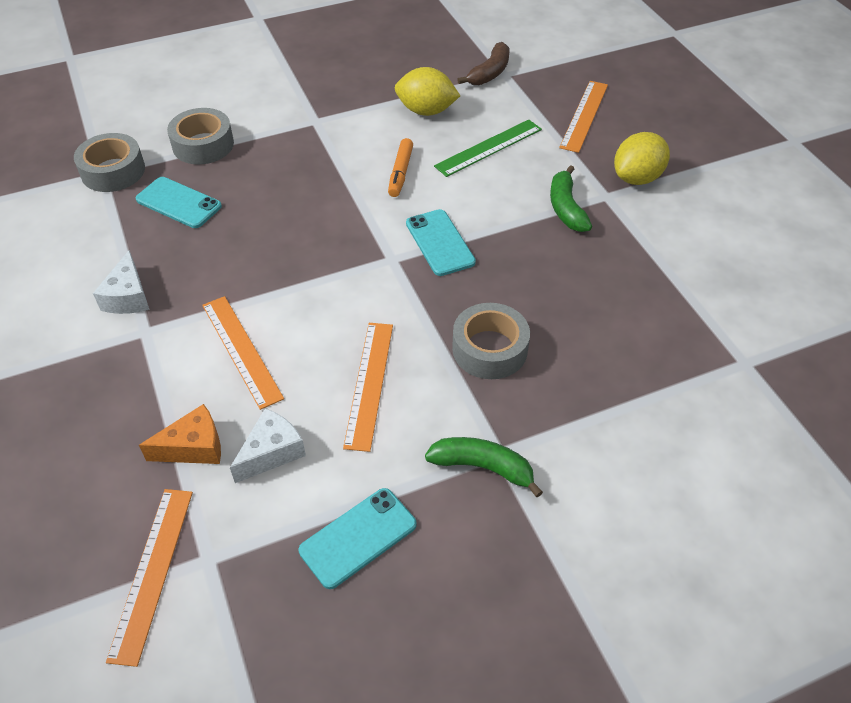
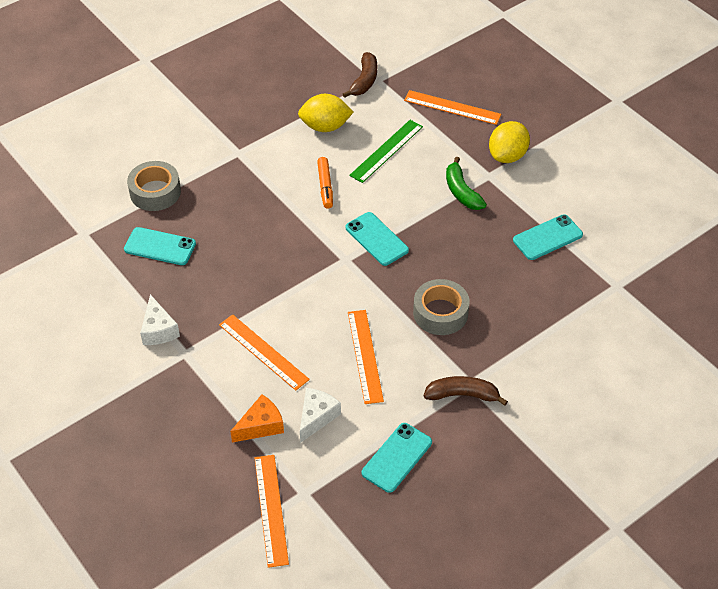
camera: 15 degrees left, 0 degrees up
grey tape [74,133,145,192] -> none
green banana [425,437,543,497] -> brown banana [424,376,508,406]
orange ruler [559,81,608,153] -> orange ruler turned 75 degrees counterclockwise [404,90,501,125]
none -> turquoise phone [513,214,583,260]

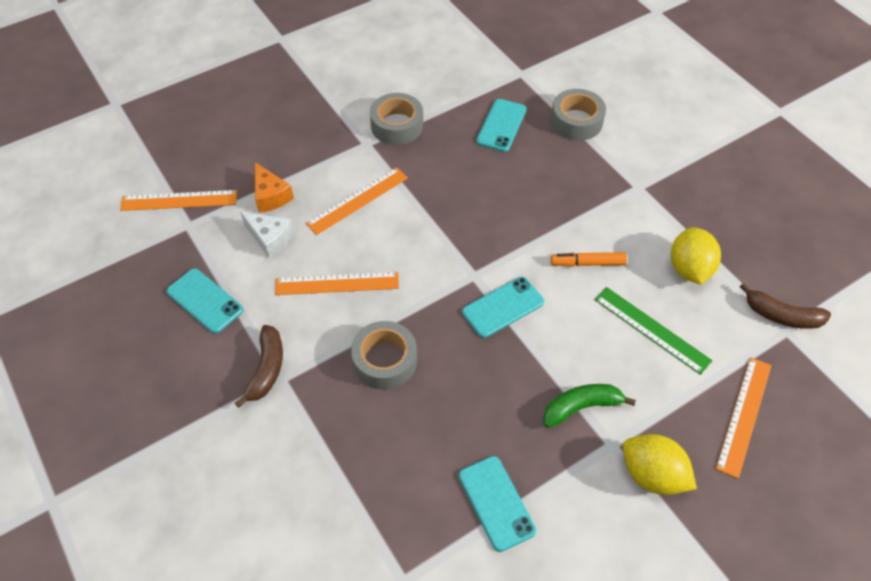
camera: 95 degrees right, 5 degrees up
white cheese [140,294,180,345] -> grey tape [370,93,423,145]

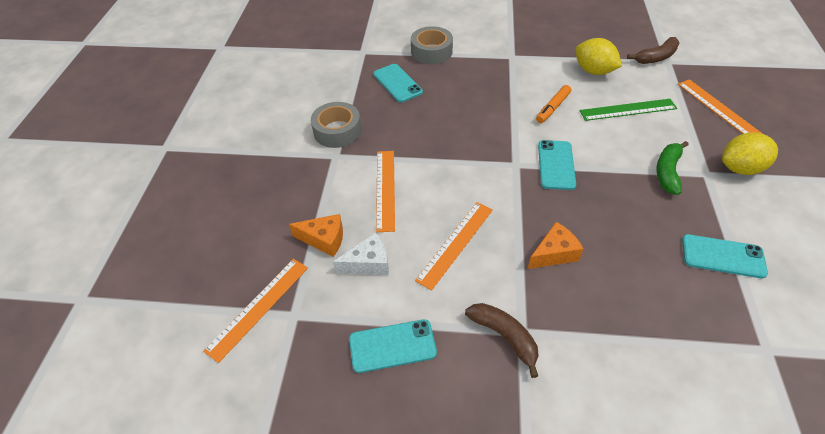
camera: 50 degrees left, 5 degrees down
grey tape [351,321,417,390] -> orange cheese [528,222,583,269]

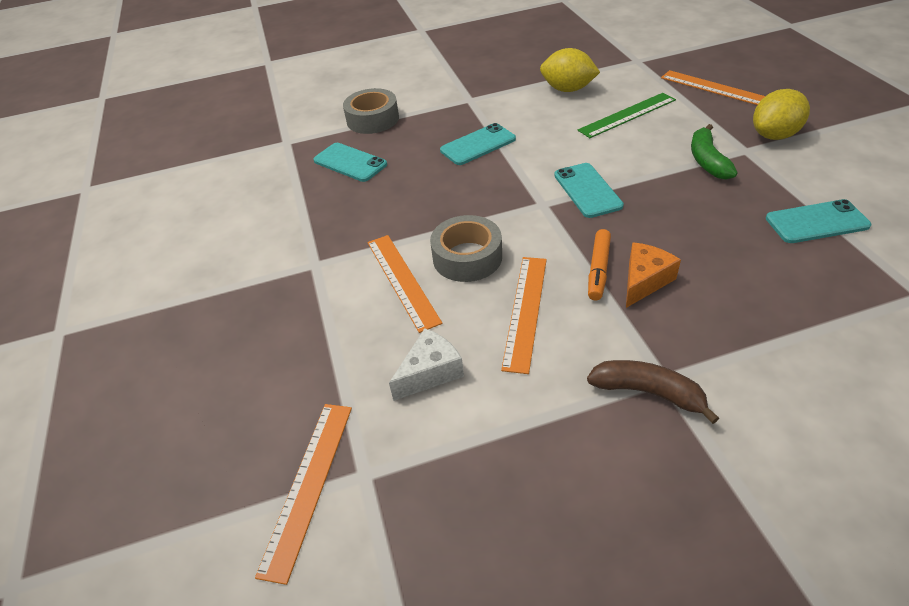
camera: 20 degrees left, 5 degrees down
orange cheese [289,214,343,257] -> none
grey tape [311,102,361,148] -> grey tape moved to [430,215,502,282]
turquoise phone [349,319,437,373] -> turquoise phone moved to [440,123,516,165]
orange marker [536,85,571,123] -> orange marker moved to [588,229,611,300]
brown banana [627,37,679,64] -> none

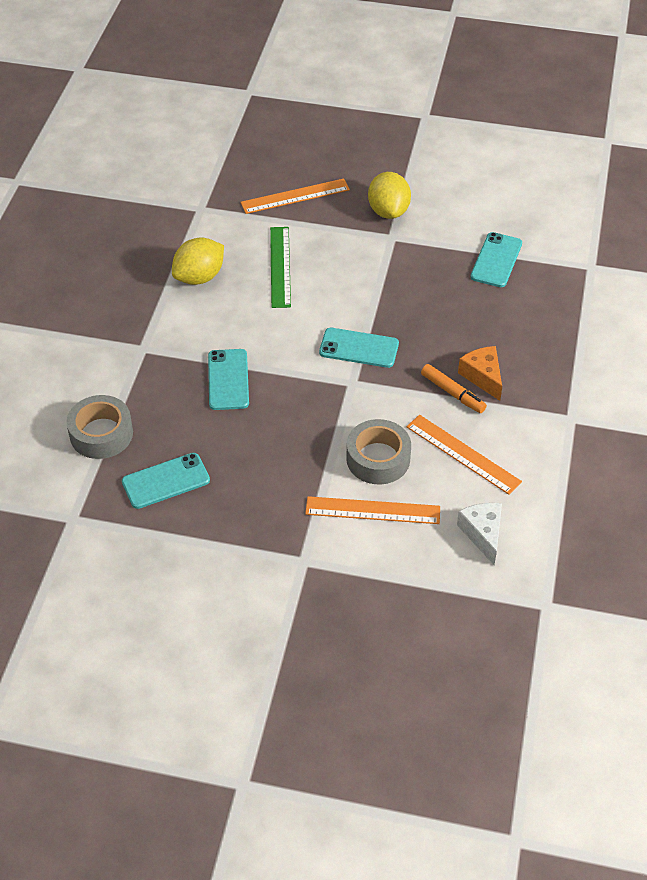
camera: 65 degrees left, 5 degrees up
orange ruler [255,404,352,585] -> none
brown banana [587,360,719,424] -> none
green banana [691,124,738,180] -> none

